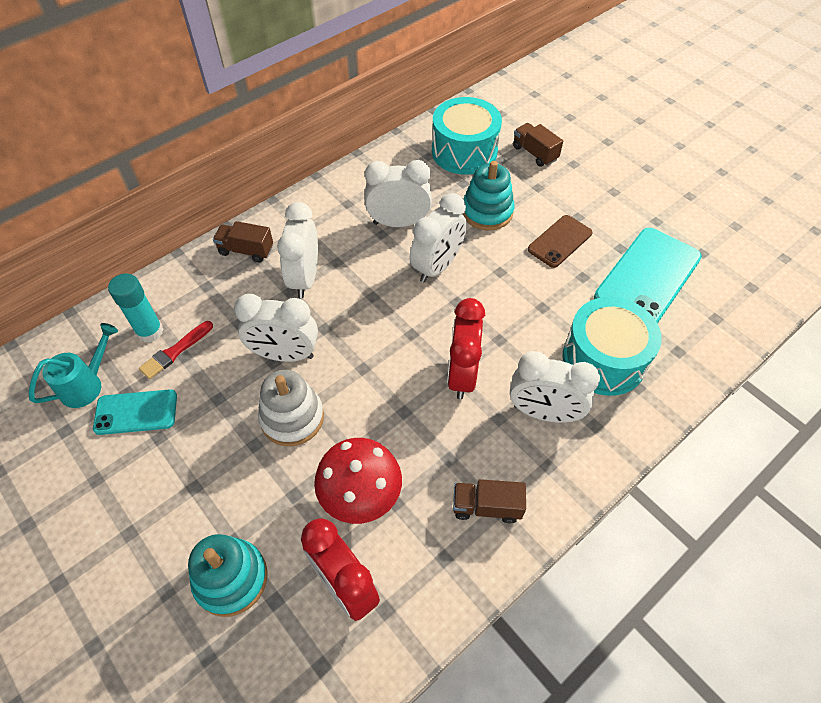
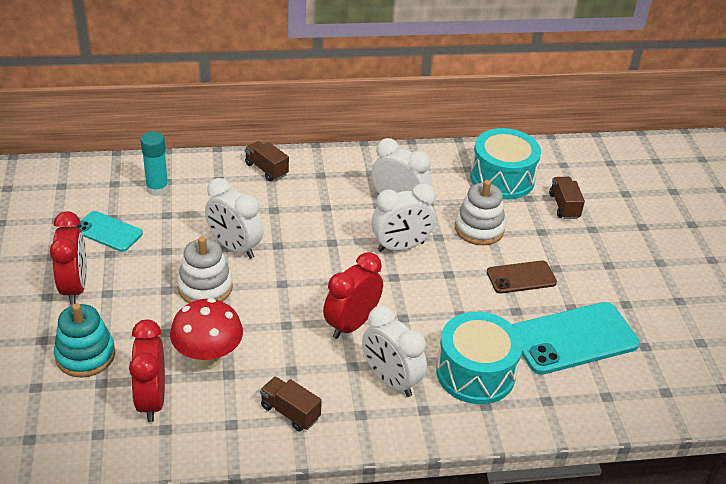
camera: 30 degrees right, 15 degrees down
turquoise watering can [29,323,118,408] -> none
red brush [139,321,213,379] -> none
white clock [277,202,318,298] -> none
turquoise stacking toy [463,161,515,230] -> white stacking toy [455,180,506,245]
none -> red clock [50,211,87,305]

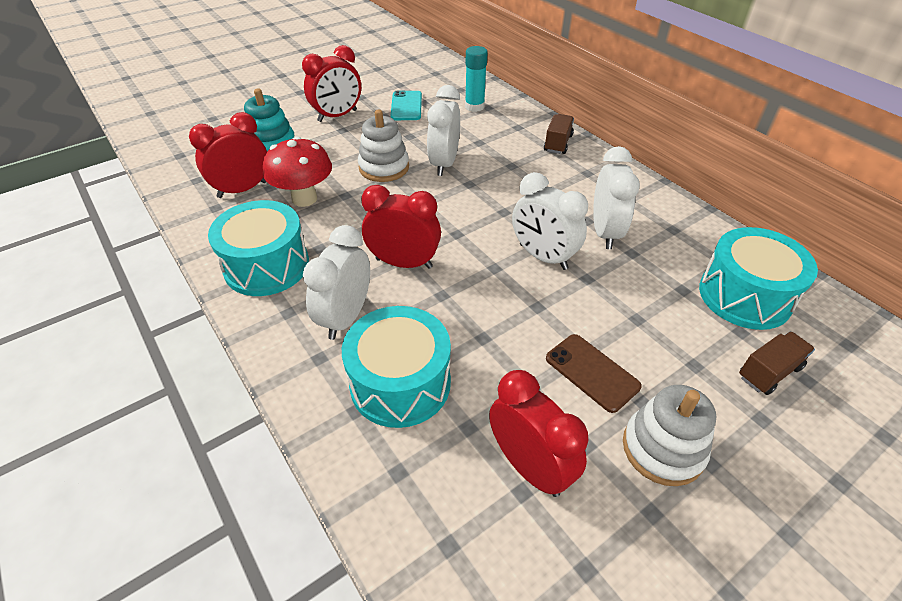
camera: 65 degrees right, 5 degrees up
brown truck [260,377,322,432] -> turquoise drum [208,200,309,296]
white stacking toy [455,180,506,245] -> white stacking toy moved to [623,385,716,486]
turquoise phone [513,302,640,375] -> red clock [489,370,588,497]

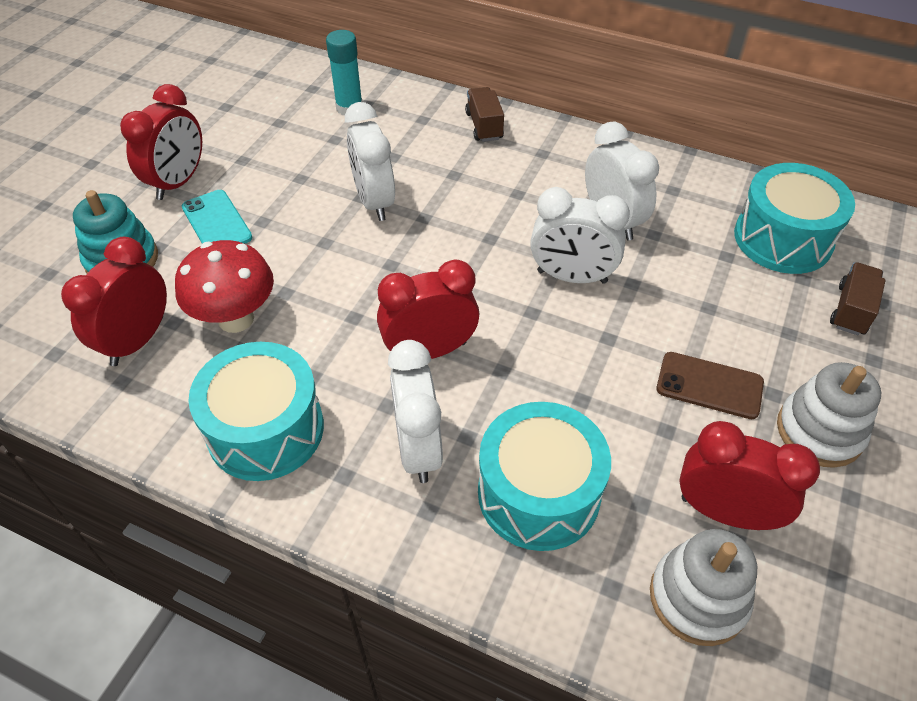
camera: 30 degrees left, 5 degrees up
white stacking toy [358,109,409,182] -> white stacking toy moved to [650,529,757,646]
turquoise phone [390,90,422,120] -> turquoise phone moved to [182,190,253,244]

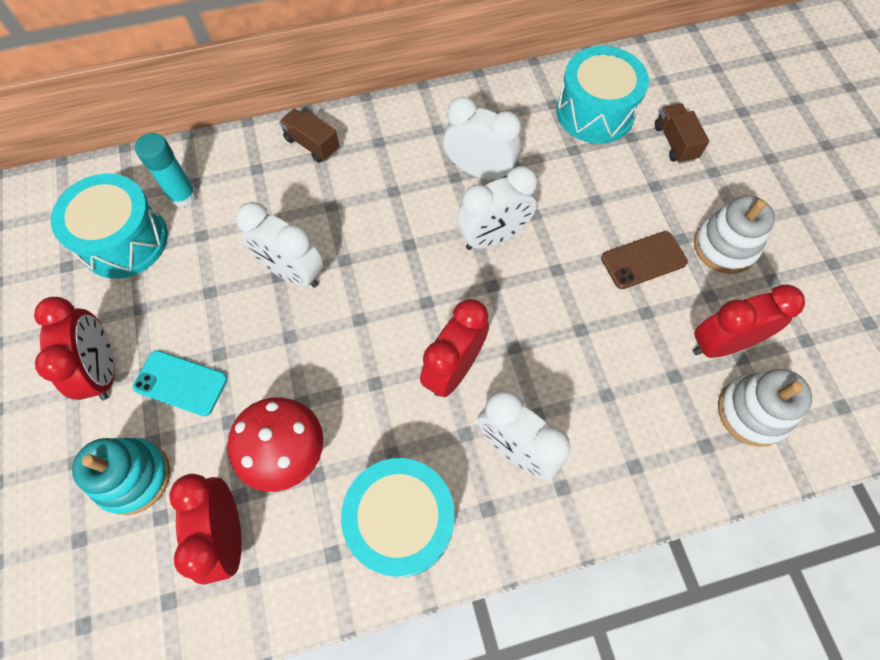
camera: 40 degrees left, 15 degrees up
turquoise drum [478,402,611,551] -> turquoise drum moved to [51,174,168,279]

